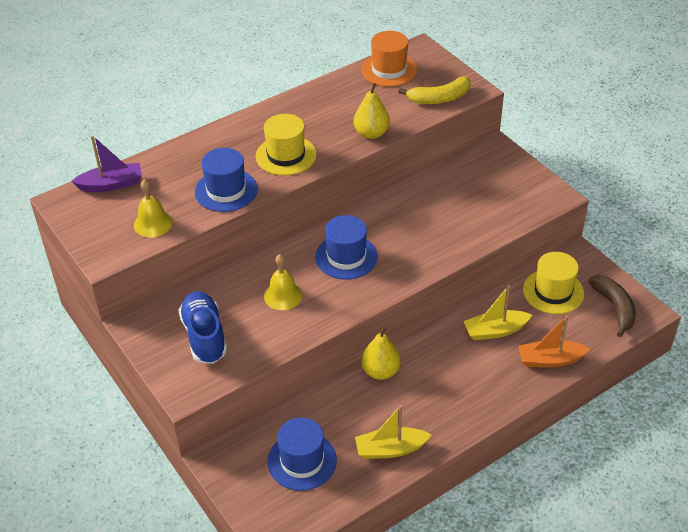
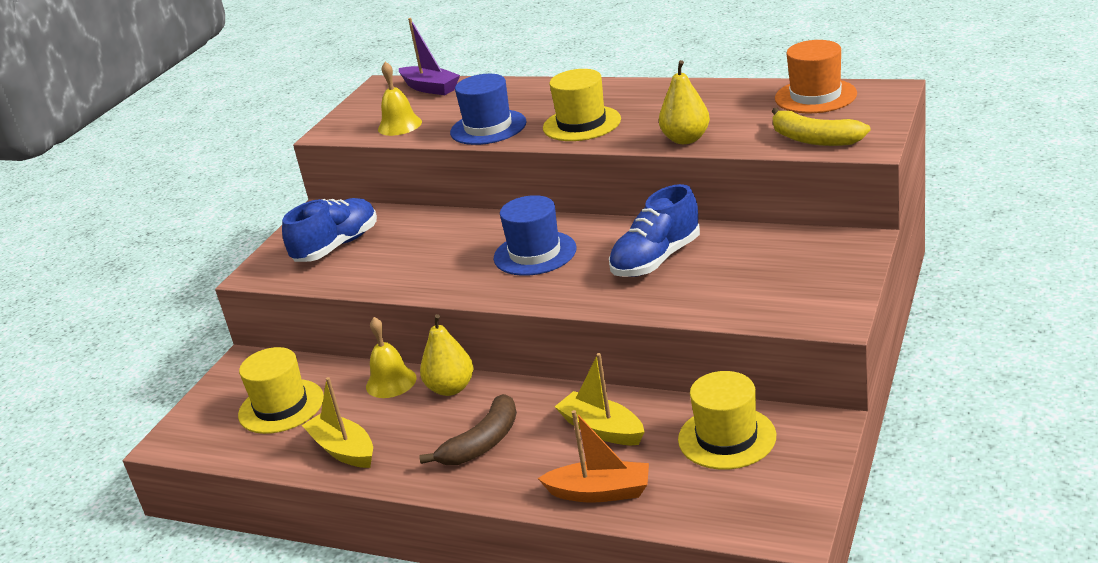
camera: 60 degrees right, 15 degrees down
yellow bell [264,254,303,310] -> yellow bell moved to [366,317,416,398]
blue hat [268,418,337,491] -> yellow hat [238,347,324,434]
orange boat [518,315,590,368] -> orange boat turned 135 degrees clockwise [538,410,649,503]
brown banana [588,275,636,337] -> brown banana moved to [419,394,517,465]
none -> blue shoe [609,184,700,277]

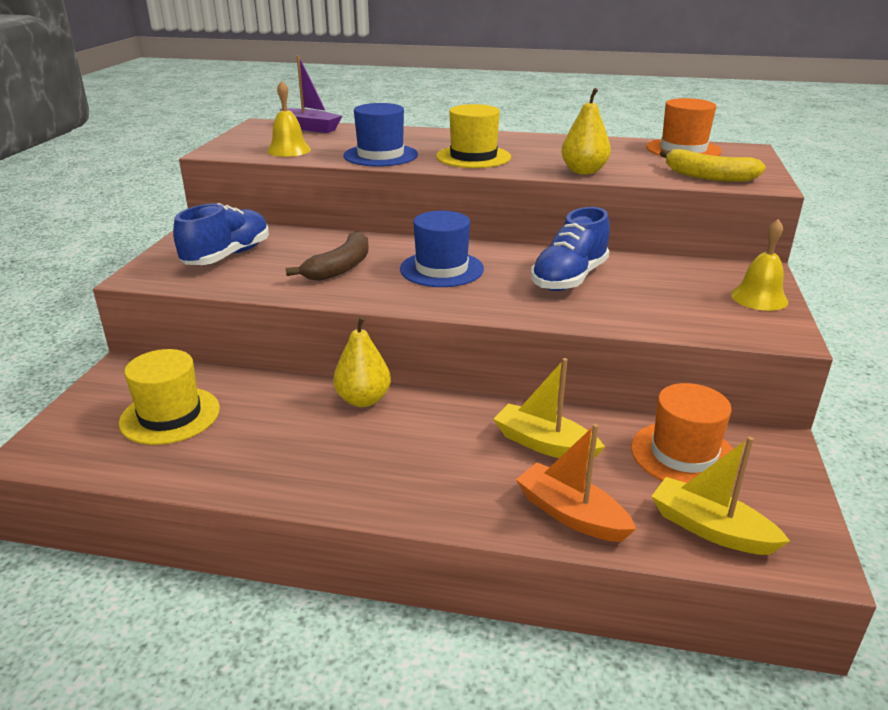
camera: 15 degrees left, 0 degrees up
yellow boat [302,377,373,468] -> yellow boat moved to [651,437,790,555]
yellow bell [366,317,416,398] -> yellow bell moved to [731,219,788,311]
brown banana [419,394,517,465] -> brown banana moved to [286,232,369,281]
orange boat [538,410,649,503] -> orange boat turned 135 degrees counterclockwise [516,424,636,542]
yellow hat [678,371,776,470] -> orange hat [631,383,733,483]

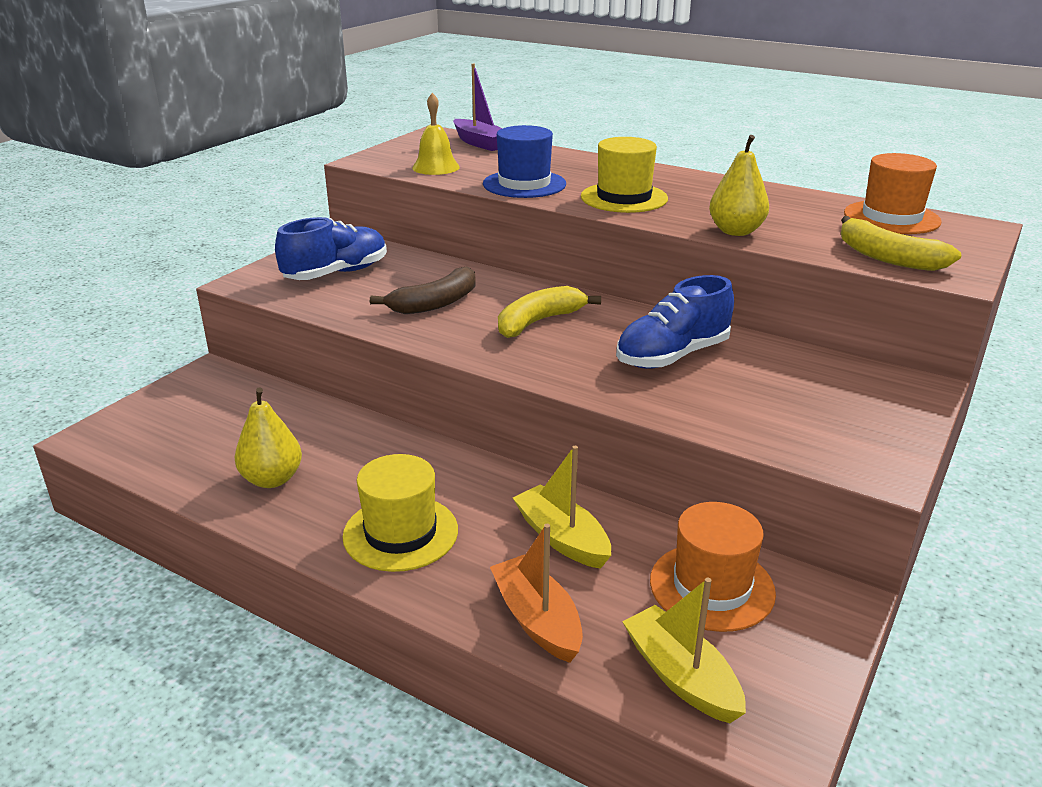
camera: 20 degrees right, 0 degrees up
yellow hat [119,349,220,445] -> yellow hat moved to [342,454,458,572]
yellow pear [333,316,391,407] -> yellow pear moved to [234,387,302,488]
blue hat [400,211,484,287] -> yellow banana [498,286,601,338]
yellow bell [731,219,788,311] -> none

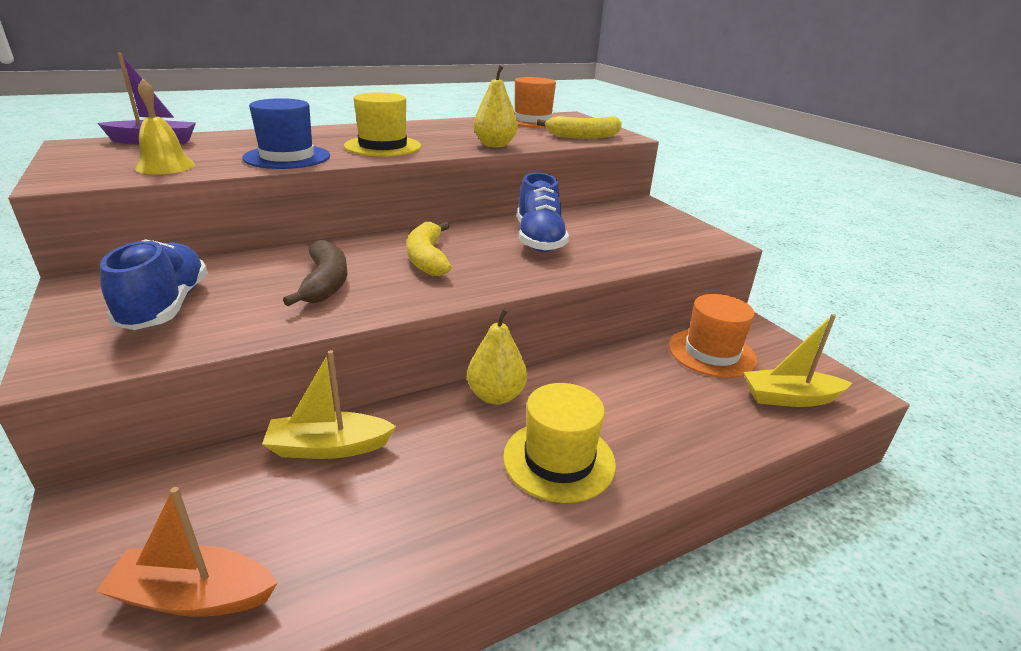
camera: 60 degrees left, 0 degrees up
yellow pear [234,387,302,488] -> yellow pear moved to [467,308,527,405]
orange boat [490,524,583,663] -> orange boat moved to [96,487,277,617]
yellow boat [513,446,611,569] -> yellow boat moved to [262,350,396,459]

